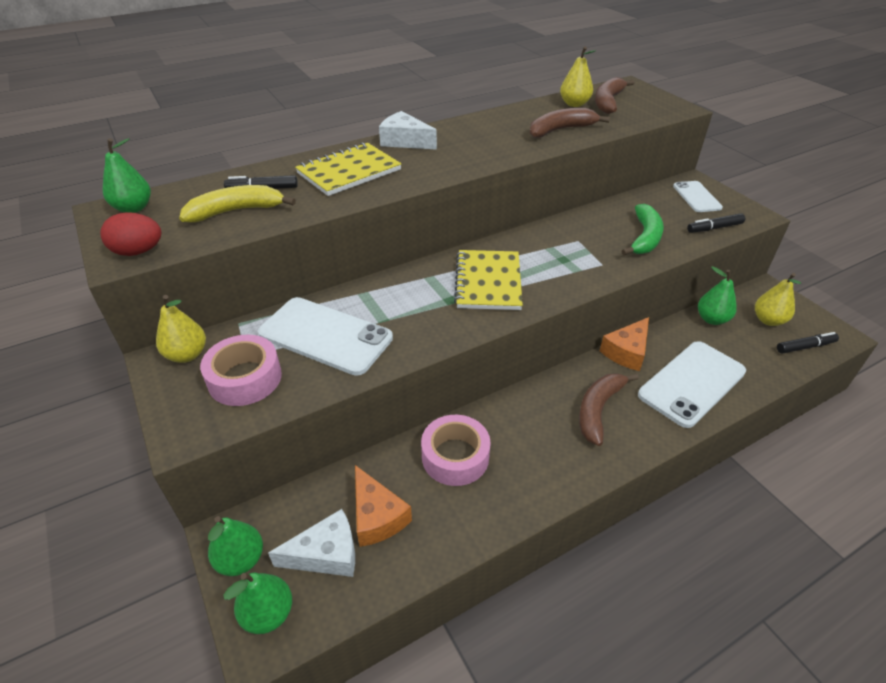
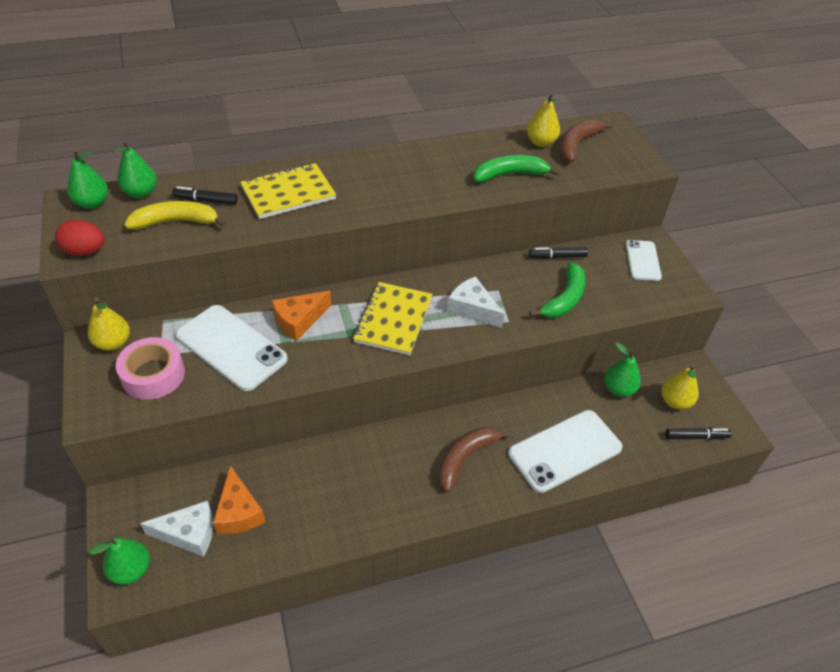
camera: 10 degrees right, 5 degrees up
green pear [208,516,263,576] -> green pear moved to [114,140,157,198]
white cheese [379,111,437,150] -> white cheese moved to [447,276,505,328]
pink tape [421,415,491,486] -> none
brown banana [530,108,610,138] -> green banana [473,155,560,183]
orange cheese [600,317,649,371] -> orange cheese moved to [272,291,331,341]
black marker [687,213,745,233] -> black marker moved to [529,247,588,259]

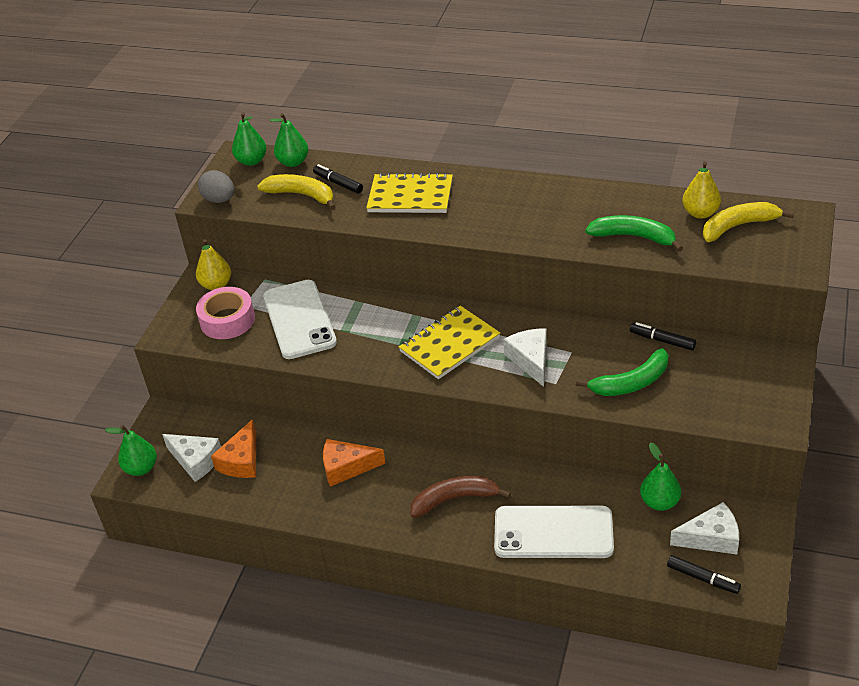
camera: 40 degrees right, 5 degrees down
red egg [55,220,105,256] -> grey egg [198,170,234,203]
orange cheese [272,291,331,341] -> orange cheese moved to [323,439,386,487]
brown banana [559,119,613,162] -> yellow banana [703,202,794,242]
white phone [626,240,662,281] -> none
yellow pear [661,365,699,410] -> white cheese [670,502,739,554]

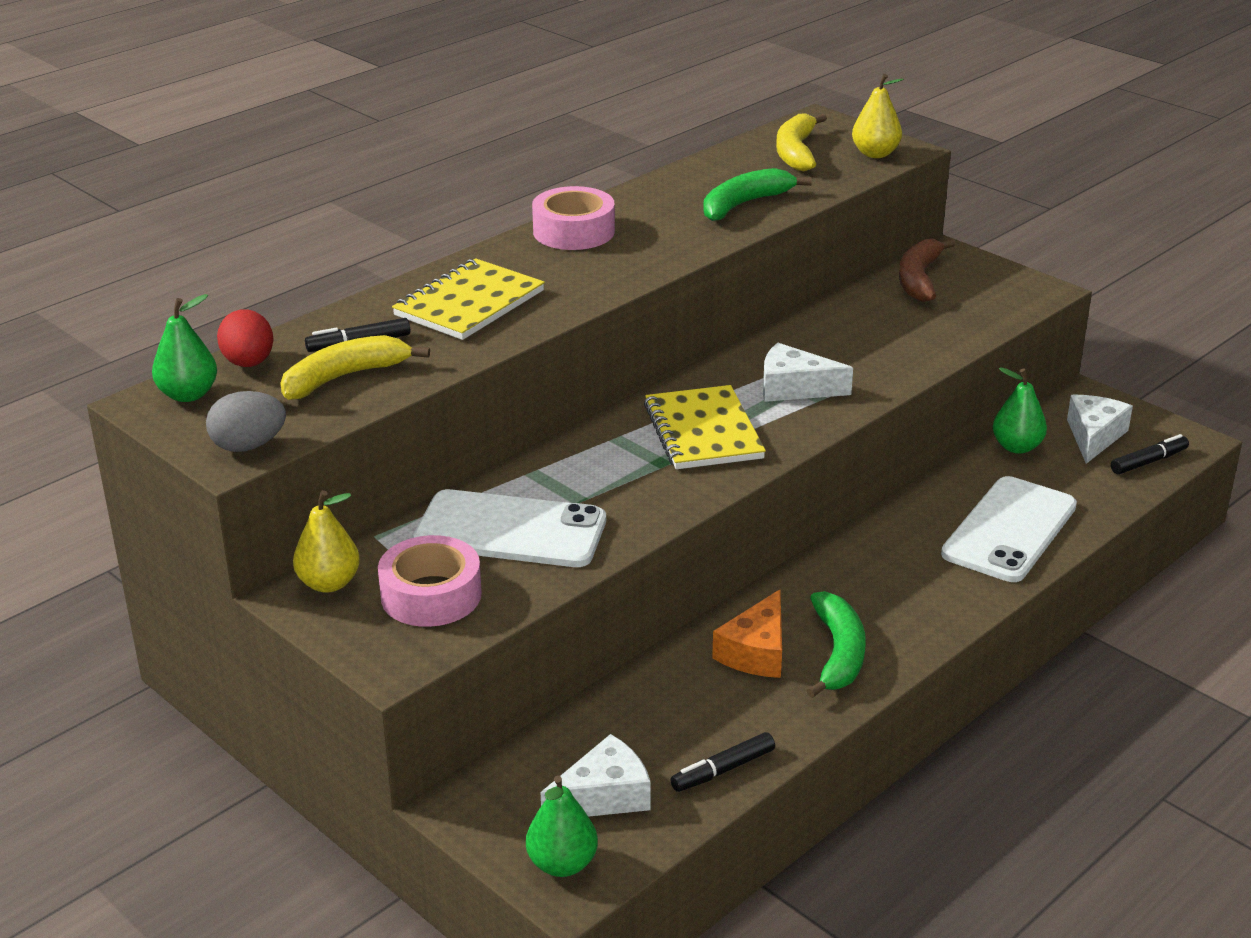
camera: 65 degrees left, 10 degrees down
orange cheese [211,419,256,478] -> none
green pear [270,113,308,167] -> red egg [217,309,274,367]
brown banana [411,476,511,518] -> brown banana moved to [899,239,955,302]
green banana [576,348,668,396] -> green banana moved to [807,591,866,698]
black marker [630,322,696,350] -> black marker moved to [670,732,775,792]
yellow pear [682,161,721,219] -> yellow pear moved to [852,74,904,158]
none -> pink tape [532,186,615,250]

